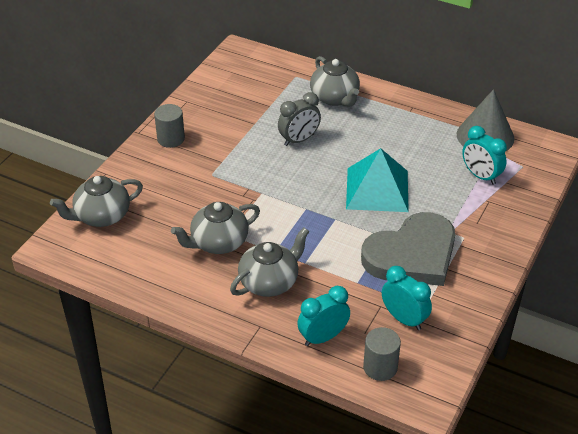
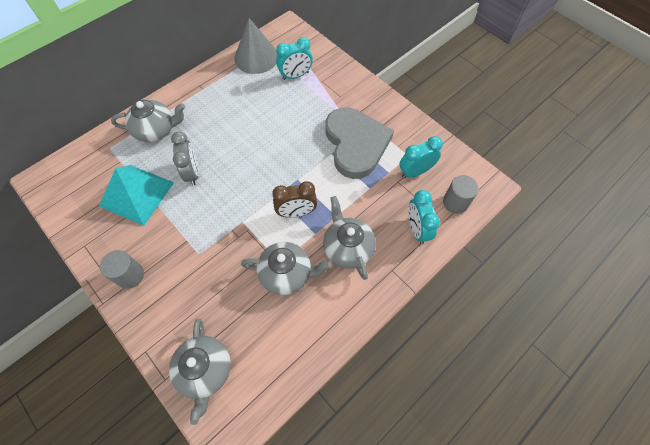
camera: 70 degrees left, 20 degrees up
grey teapot [171,202,260,254] -> grey teapot turned 75 degrees counterclockwise [241,242,332,295]
turquoise pyramid [346,148,409,212] -> turquoise pyramid moved to [99,165,174,226]
none -> brown clock [272,181,317,218]

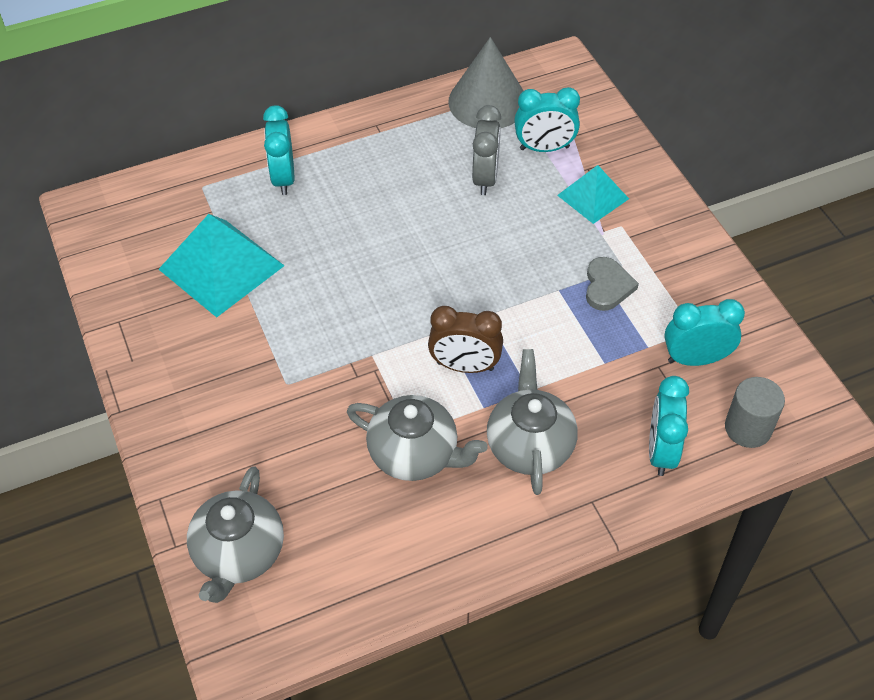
camera: 20 degrees right, 10 degrees down
grey cylinder [100,250,144,289] -> none
grey teapot [111,100,185,142] -> turquoise clock [263,105,294,195]
grey clock [171,132,199,186] -> grey clock moved to [472,105,501,195]
grey heart [326,107,394,179] -> grey heart [586,257,639,311], size x0.43
none -> turquoise pyramid [557,165,629,224]

